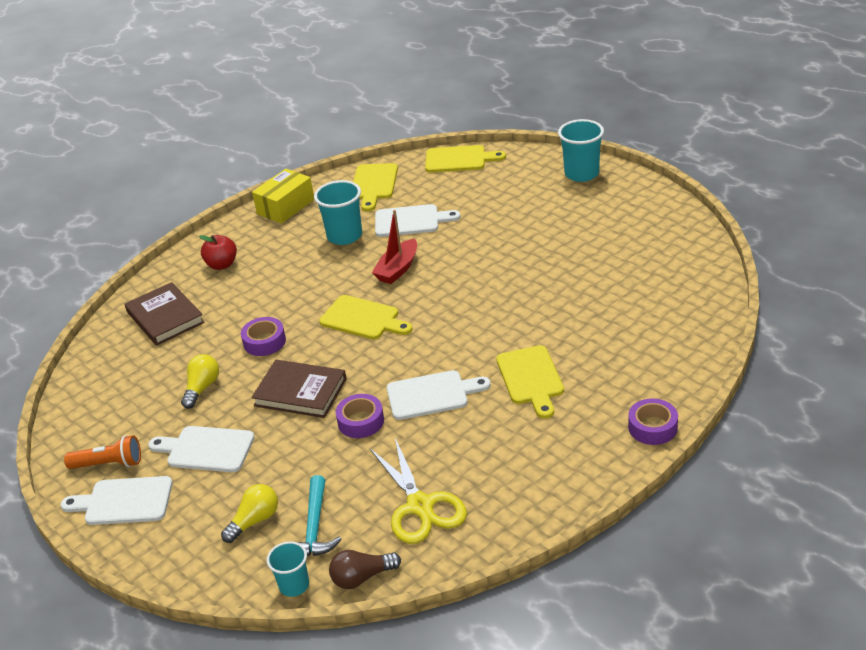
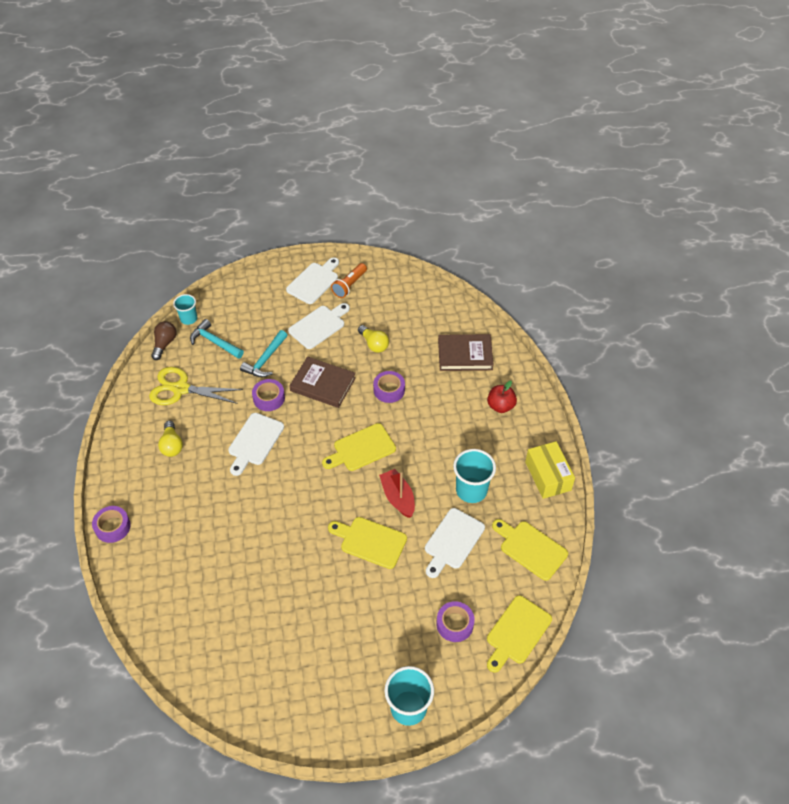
camera: 120 degrees right, 15 degrees up
yellow light bulb [221,484,278,543] -> yellow light bulb moved to [158,421,183,457]
brown book [251,360,346,418] -> brown book turned 60 degrees clockwise [289,357,356,408]
yellow cutting board [496,345,564,419] -> yellow cutting board moved to [328,517,407,569]
none -> turquoise hammer [240,330,287,377]
none -> purple tape [436,601,475,642]

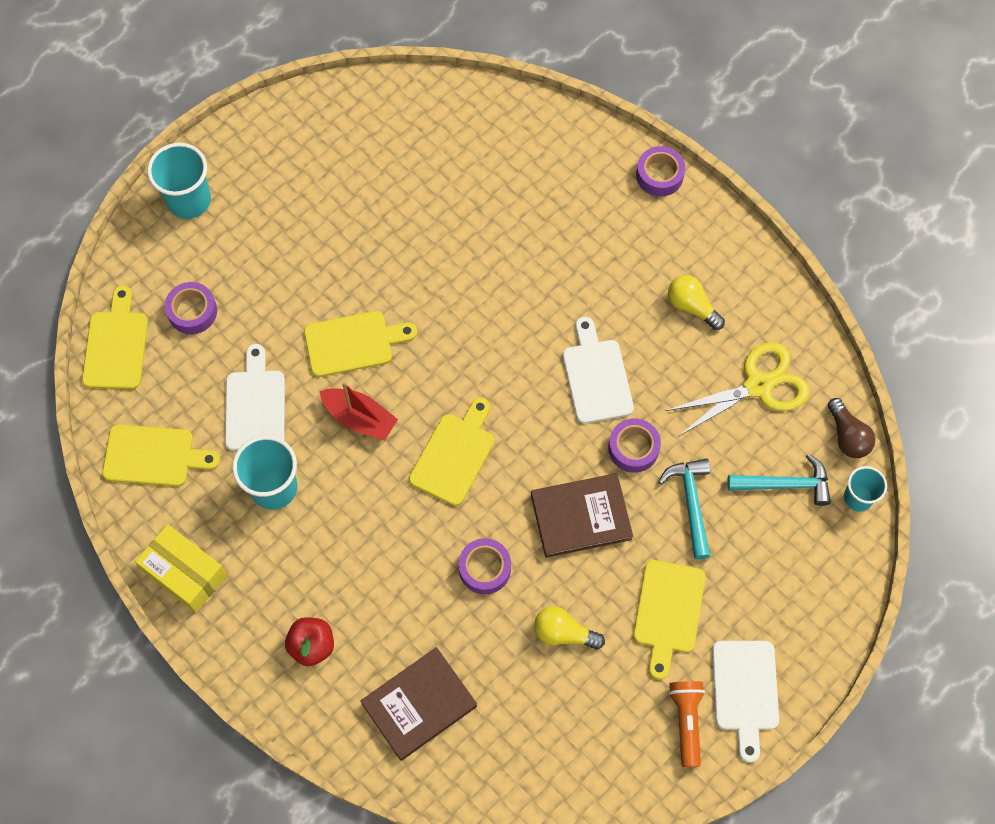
camera: 145 degrees right, 15 degrees up
white cutting board [288,303,350,349] -> yellow cutting board [633,560,705,680]

